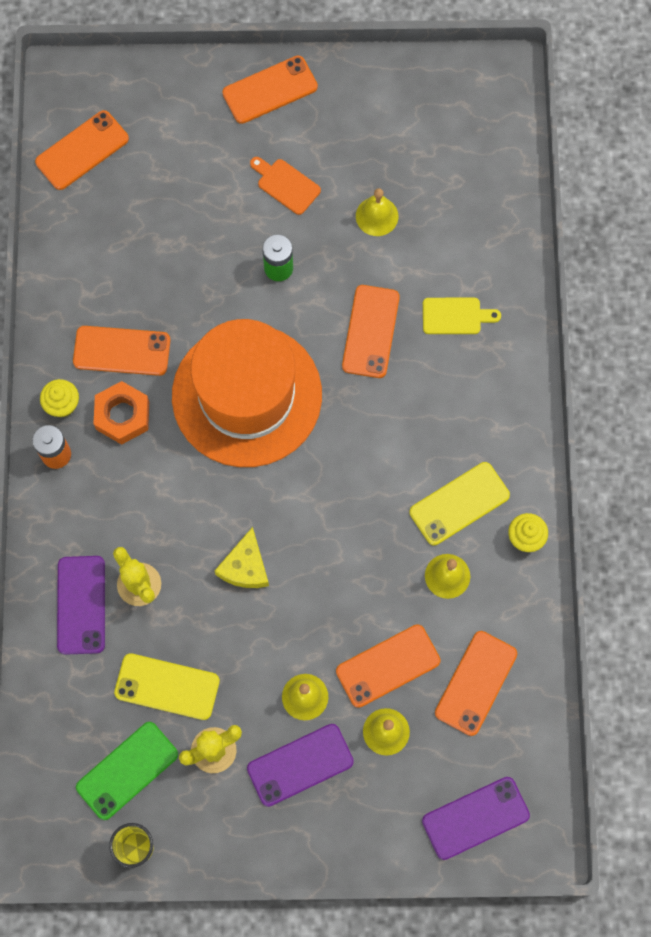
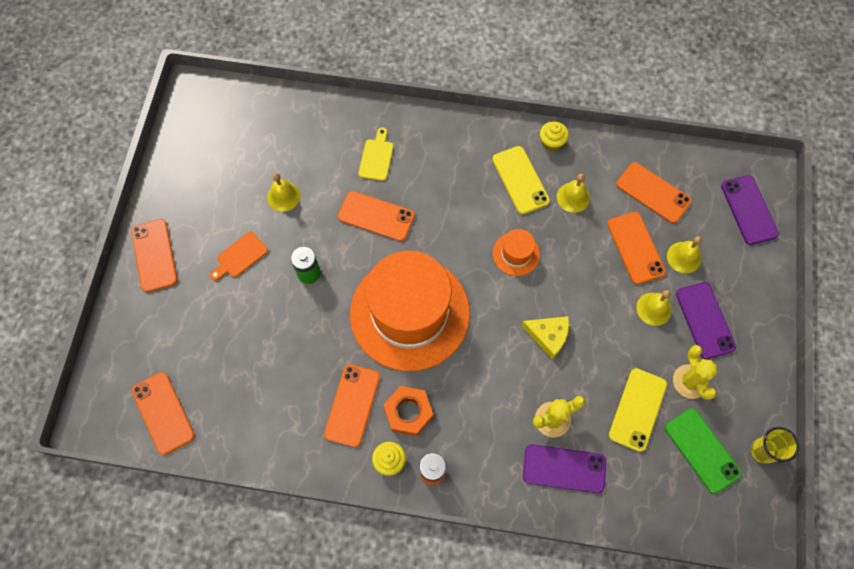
camera: 80 degrees left, 5 degrees down
none -> orange hat [493,229,540,276]

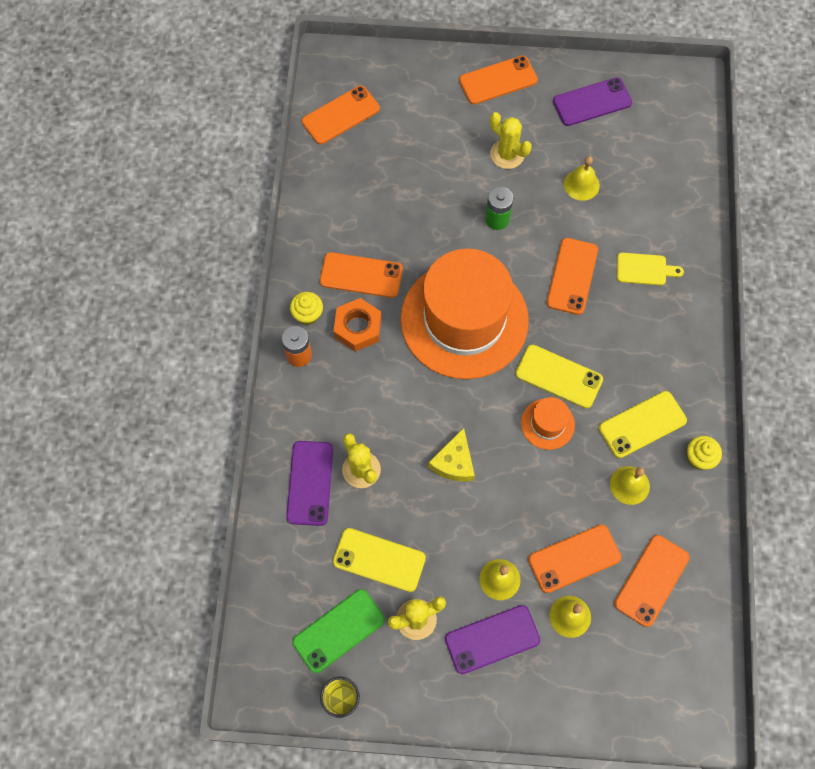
camera: 85 degrees right, 0 degrees up
orange cutting board [210,232,268,281] -> yellow cactus [490,112,532,169]
purple phone [721,175,779,245] -> purple phone moved to [553,77,632,126]
none -> yellow phone [515,345,603,408]

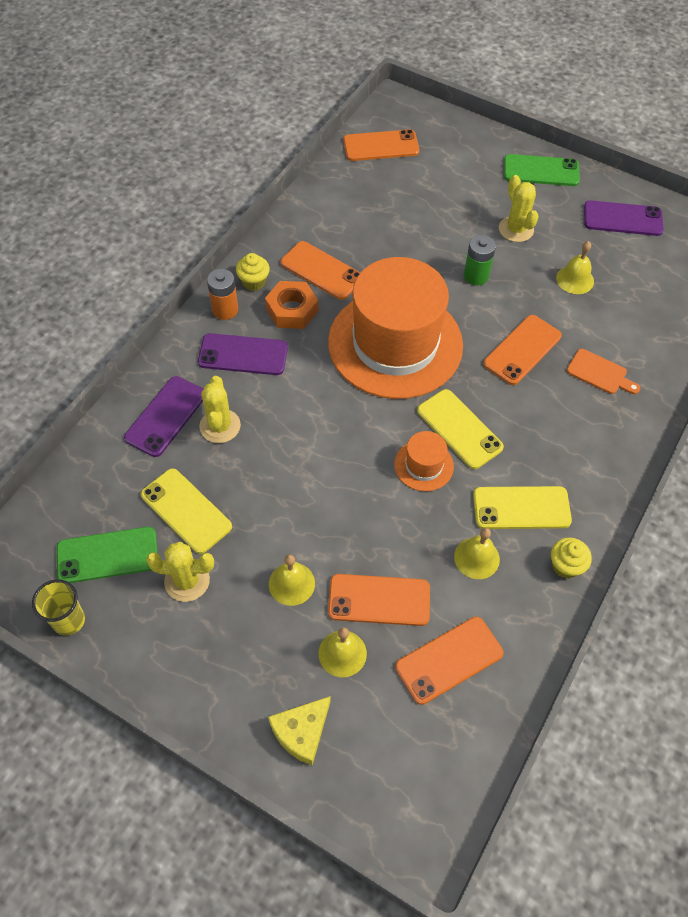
camera: 25 degrees right, 10 degrees down
yellow cheese [428,428,475,482] -> yellow cheese moved to [268,696,330,765]
purple phone [445,605,540,674] -> purple phone moved to [198,333,288,375]
orange phone [459,55,538,104] -> green phone [504,154,580,186]
yellow cutting board [617,253,684,286] -> orange cutting board [567,349,640,394]

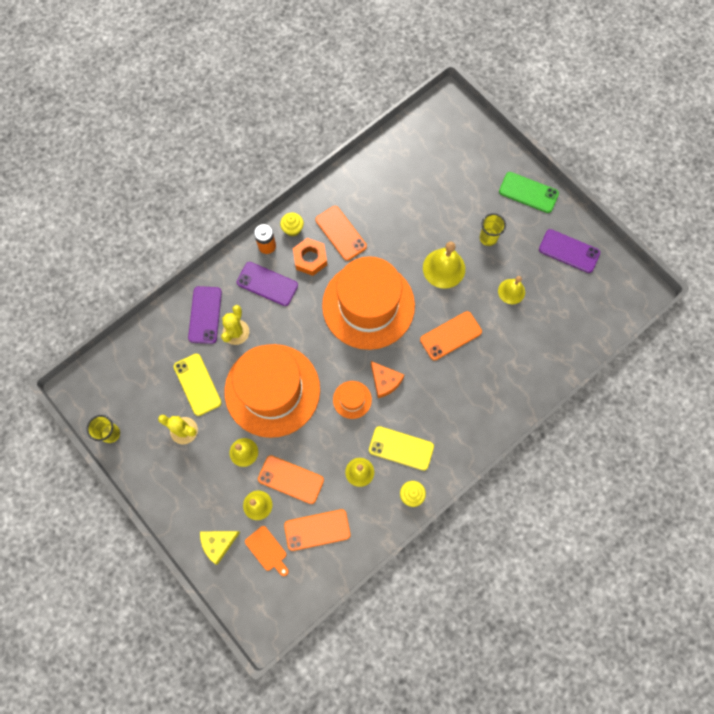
camera: 20 degrees right, 15 degrees up
green phone [57,527,158,583] -> none
purple phone [124,376,203,457] -> purple phone turned 45 degrees counterclockwise [188,286,222,344]
orange phone [343,129,420,161] -> none
yellow phone [417,389,504,469] -> orange cheese [371,361,404,398]
green battery [464,235,496,285] -> yellow bell [423,242,465,289]
yellow cactus [499,175,539,242] -> yellow cup [480,213,506,246]
orange cutting board [567,349,640,394] -> orange cutting board moved to [245,526,289,576]
none -> orange hat [224,344,320,438]

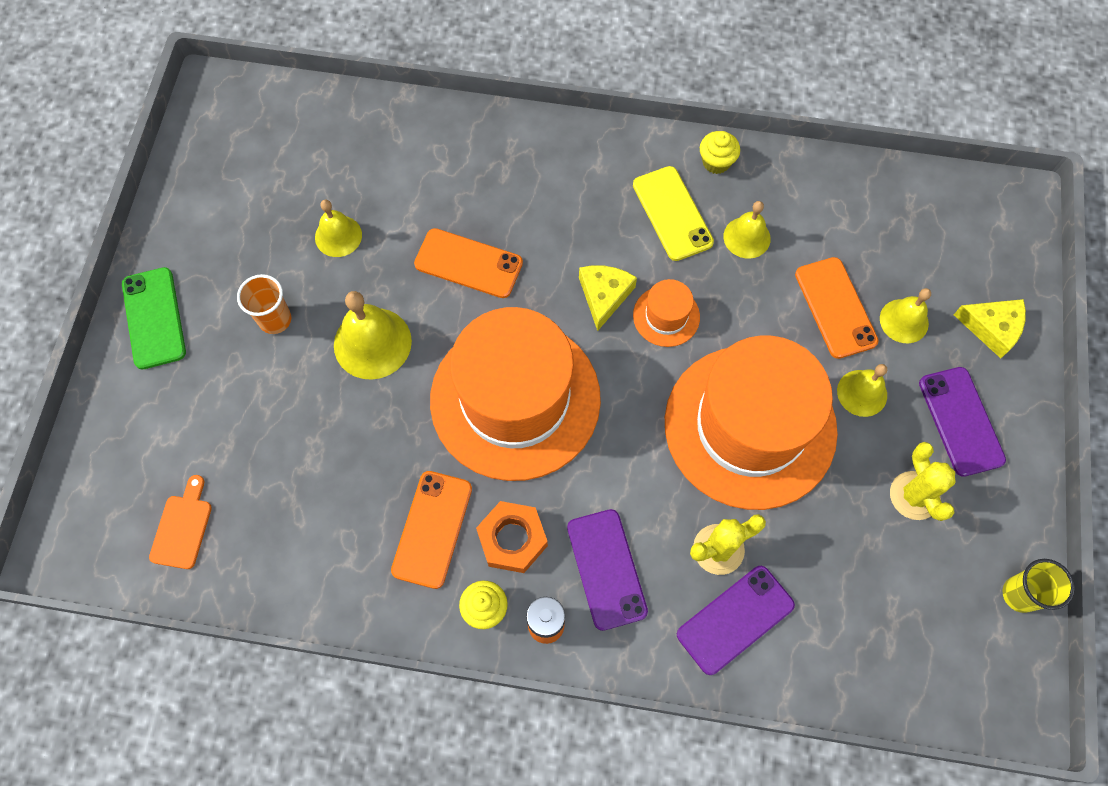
camera: 130 degrees left, 5 degrees down
yellow phone [174,354,222,416] -> none
orange cutting board [245,526,289,576] -> orange cutting board moved to [149,475,212,569]
orange phone [284,509,351,551] -> none
orange cheese [371,361,404,398] -> yellow cheese [579,265,637,331]
yellow cup [480,213,506,246] -> orange cup [237,274,291,334]
purple phone [539,229,600,273] -> purple phone moved to [919,367,1006,477]

